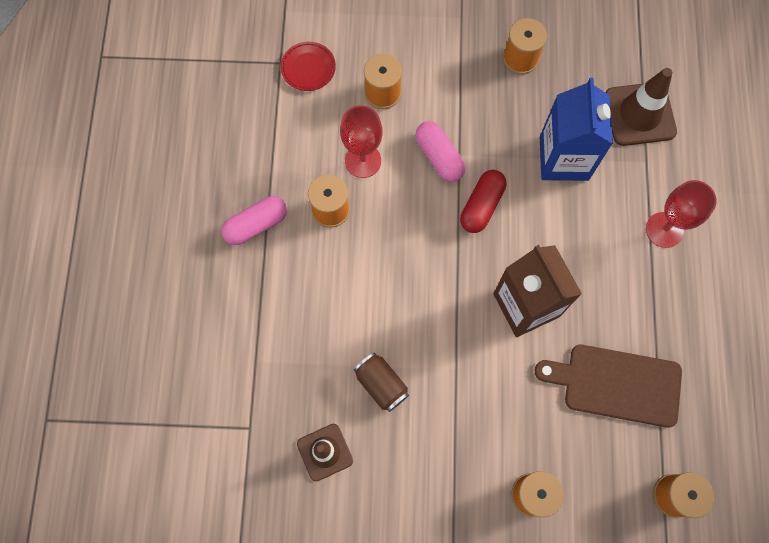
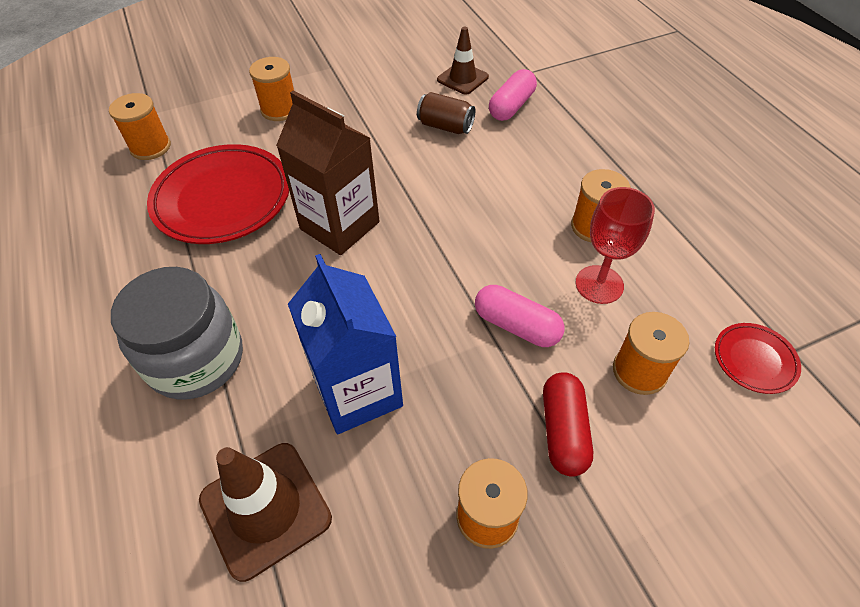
camera: 155 degrees right, 20 degrees down
pink capsule [221,196,287,245] -> pink capsule moved to [489,69,537,121]
red capsule [460,170,506,233] -> red capsule moved to [543,372,593,477]
brown cutting board [535,345,682,428] -> red plate [147,144,289,244]
red goblet [646,180,717,248] -> grey jar [111,267,243,400]

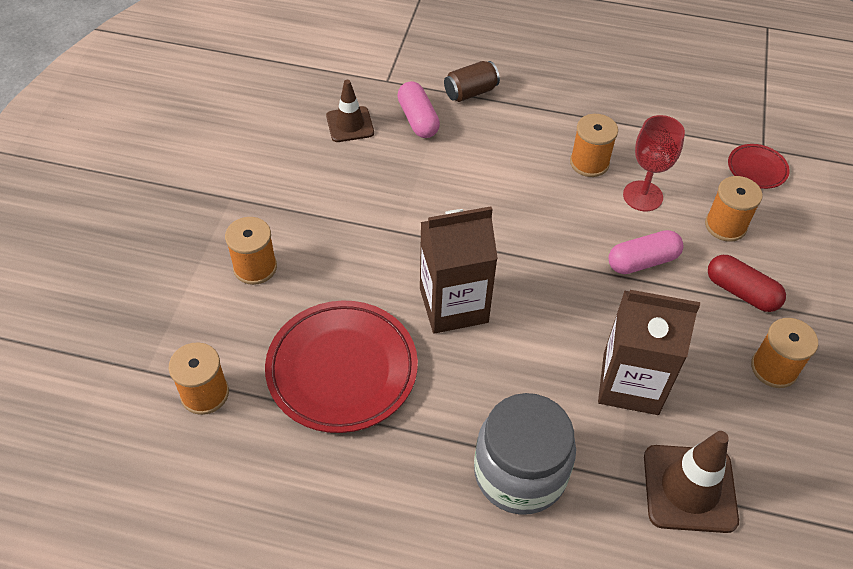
camera: 55 degrees left, 0 degrees up
blue carton [288,254,403,434] -> brown carton [598,290,700,415]
brown can [417,92,475,134] -> brown can moved to [444,61,500,102]

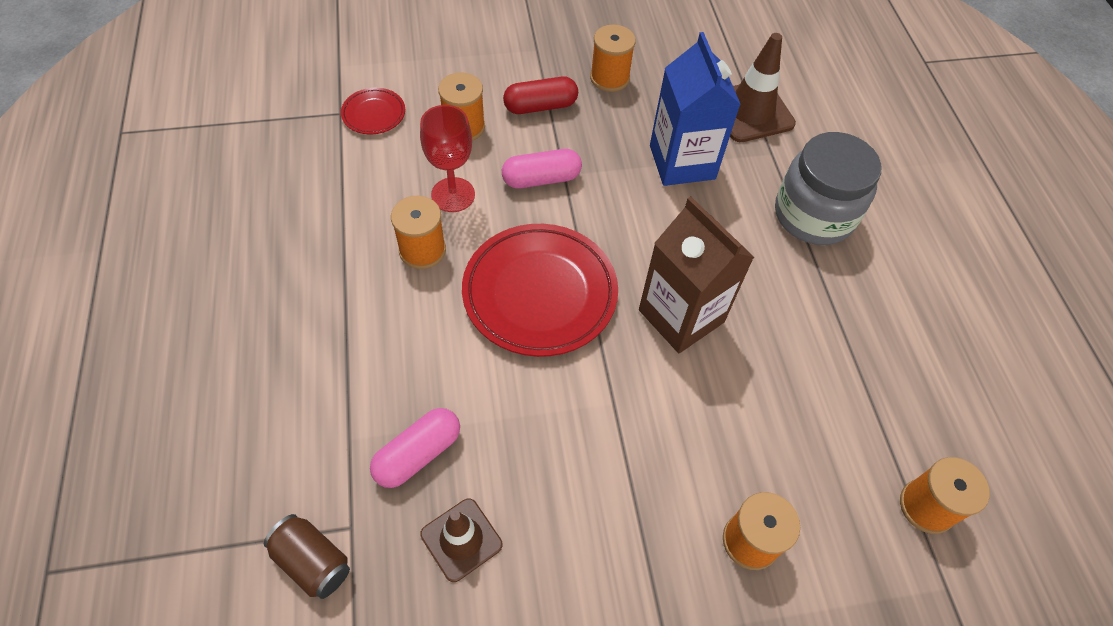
camera: 115 degrees left, 5 degrees up
red plate [265,301,418,433] -> red plate moved to [462,224,618,357]
brown can [444,61,500,102] -> brown can moved to [264,514,350,599]
brown carton [598,290,700,415] -> blue carton [650,32,741,186]
pink capsule [609,230,684,274] -> pink capsule turned 60 degrees counterclockwise [502,149,582,188]
red capsule [708,255,786,312] -> red capsule turned 60 degrees clockwise [503,77,578,114]

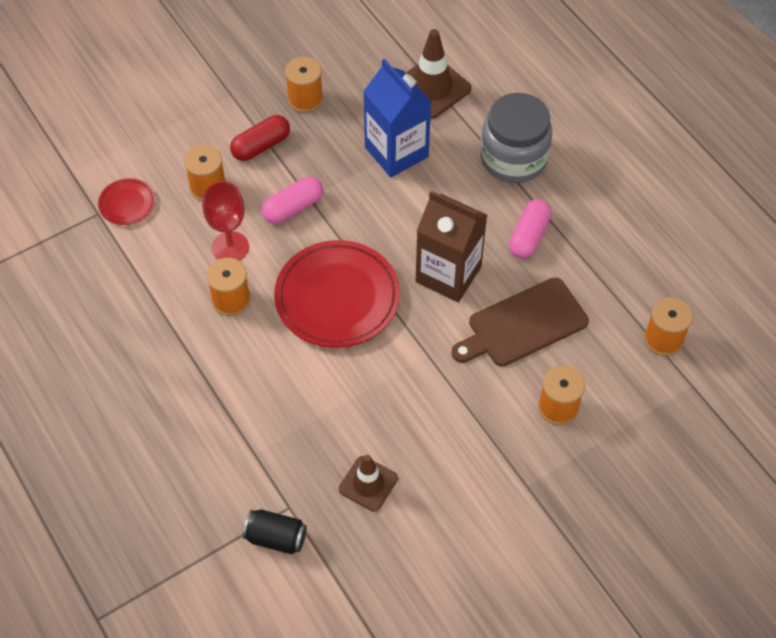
camera: 20 degrees left, 0 degrees up
brown can [264,514,350,599] -> black can [243,509,307,554]
pink capsule [370,408,460,488] -> pink capsule moved to [509,199,551,259]
none -> brown cutting board [451,277,589,367]

